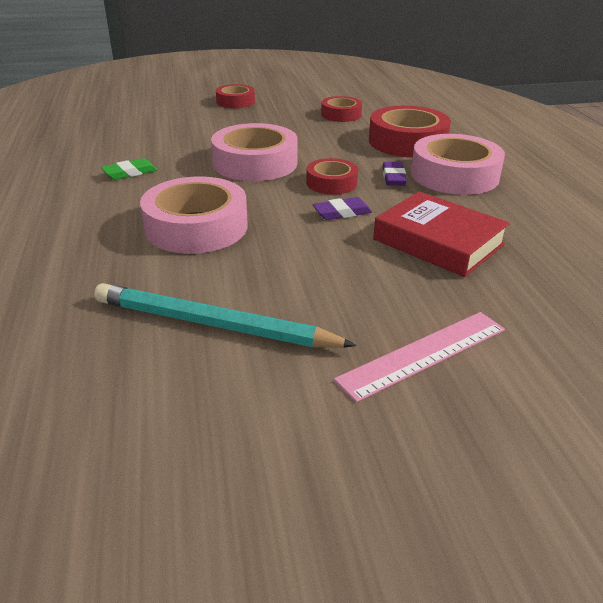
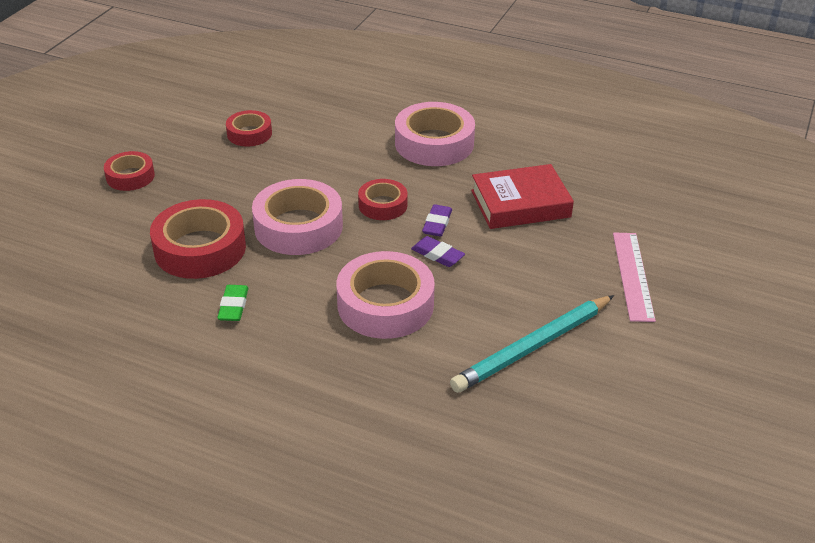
camera: 55 degrees left, 5 degrees up
red tape [369,106,451,157] -> red tape moved to [150,199,246,279]
purple eraser [382,162,407,186] -> purple eraser moved to [411,236,465,267]

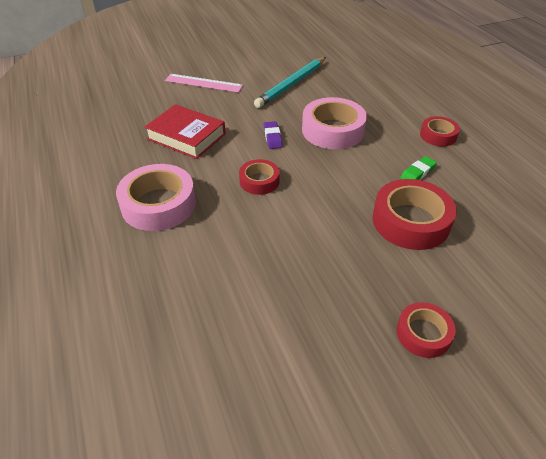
camera: 135 degrees left, 5 degrees up
red tape [226,110,272,147] -> red tape moved to [420,116,460,146]
pink tape [252,179,343,255] -> none
purple eraser [422,204,452,236] -> none
turquoise pencil [450,295,614,393] -> turquoise pencil turned 120 degrees clockwise [254,57,326,108]
pink ruler [613,233,656,322] -> pink ruler turned 60 degrees clockwise [165,74,243,93]

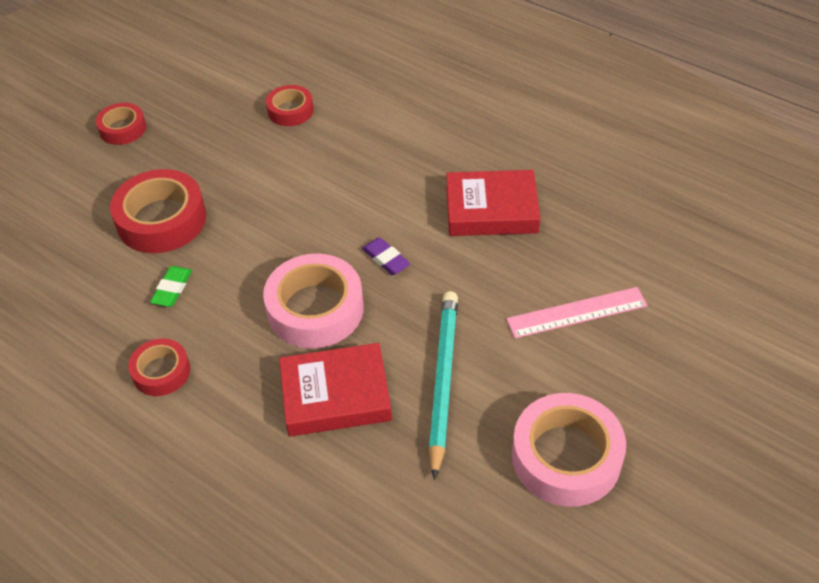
camera: 150 degrees right, 5 degrees up
pink tape [116,164,196,231] -> pink tape moved to [512,393,626,507]
red tape [239,159,280,195] -> red tape moved to [266,85,314,126]
none -> red book [279,343,392,437]

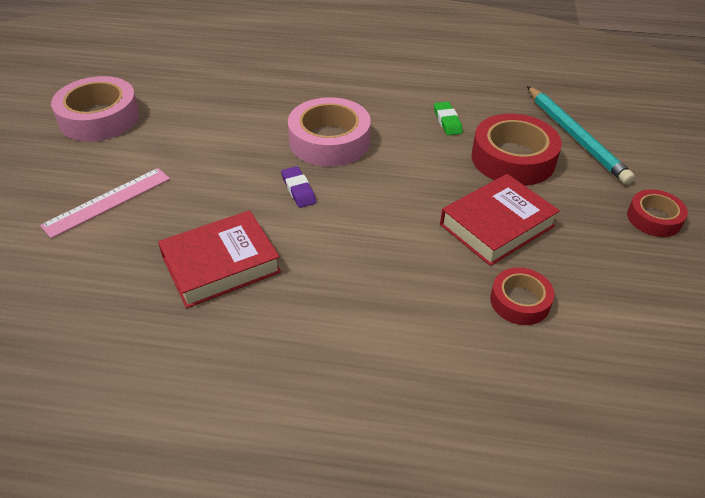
camera: 150 degrees right, 5 degrees down
red tape [128,338,190,396] -> none
red book [279,343,392,437] -> red book moved to [440,174,560,266]
purple eraser [362,237,411,275] -> purple eraser turned 45 degrees clockwise [281,166,316,208]
turquoise pencil [428,291,458,480] -> turquoise pencil moved to [527,86,635,185]

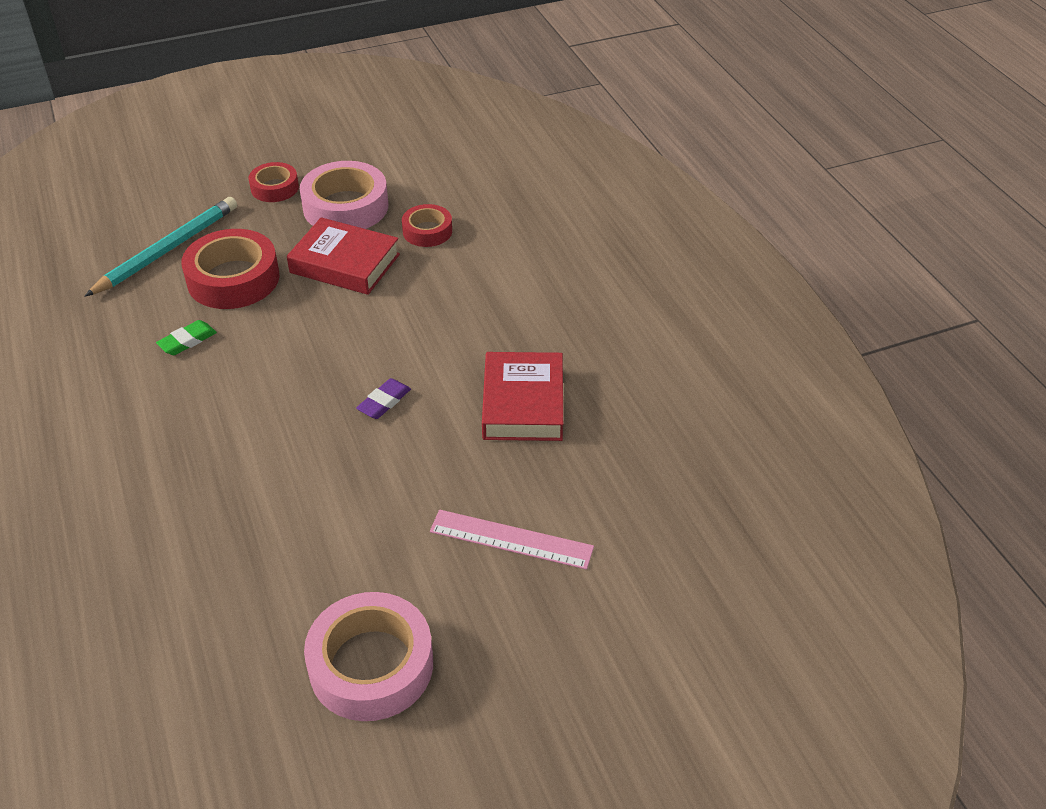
camera: 120 degrees left, 0 degrees up
red book [158,210,281,308] -> red book turned 60 degrees clockwise [482,352,563,441]
pink tape [288,97,371,167] -> pink tape moved to [300,161,388,229]

